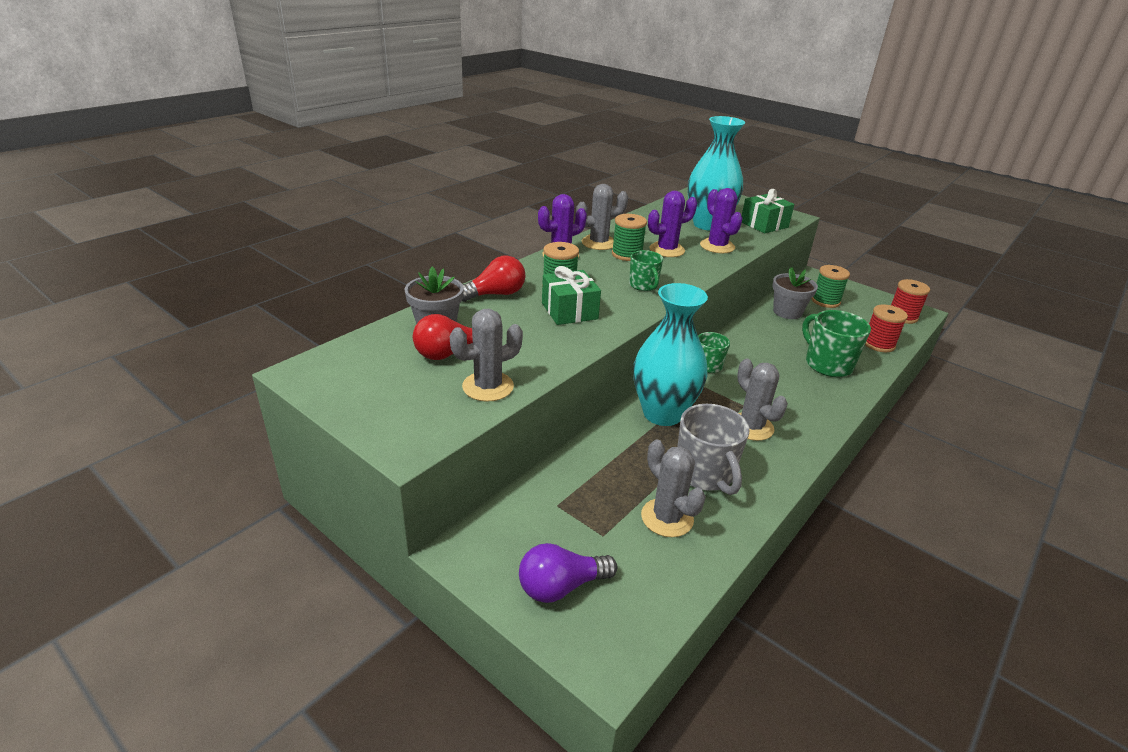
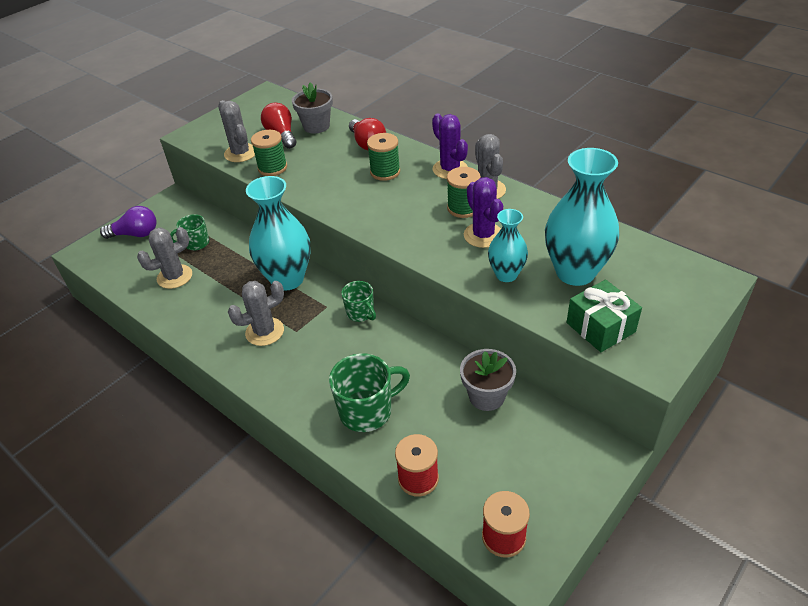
camera: 95 degrees right, 10 degrees up
purple light bulb [519,543,617,603] -> purple light bulb turned 105 degrees clockwise [100,206,157,239]
green gift [542,266,601,325] -> none
green mug [629,250,663,291] -> green mug moved to [170,214,209,250]
grey mug [677,404,749,495] -> none
purple cactus [700,188,743,253] -> turquoise vase [488,209,528,282]
green spool [812,265,850,308] -> green spool moved to [251,130,287,176]

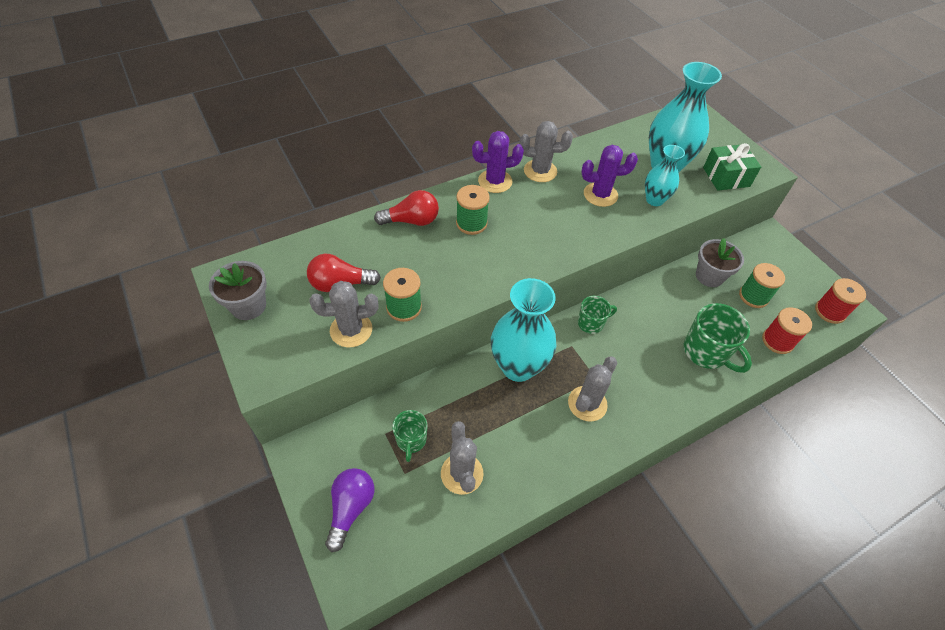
camera: 75 degrees left, 10 degrees up
grey cactus [228,281,284,346] -> grey cactus turned 45 degrees clockwise [568,357,617,421]
grey flower pot [292,82,333,134] -> grey flower pot moved to [209,261,267,320]
green mug [329,353,410,432] -> green mug turned 150 degrees clockwise [684,303,752,373]
green spool [447,167,481,218] -> green spool moved to [739,263,785,308]

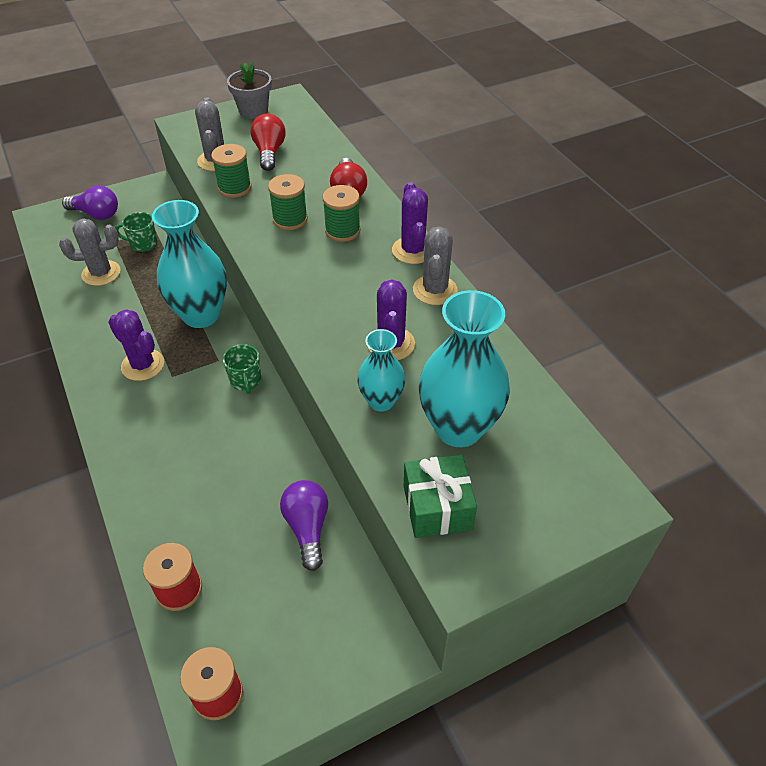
camera: 95 degrees right, 5 degrees down
grey cactus [568,357,617,421] -> purple cactus [108,309,164,381]
green mug [684,303,752,373] -> none
grey flower pot [696,238,744,287] -> purple light bulb [280,480,328,571]
green spool [739,263,785,308] -> green spool moved to [268,174,308,230]

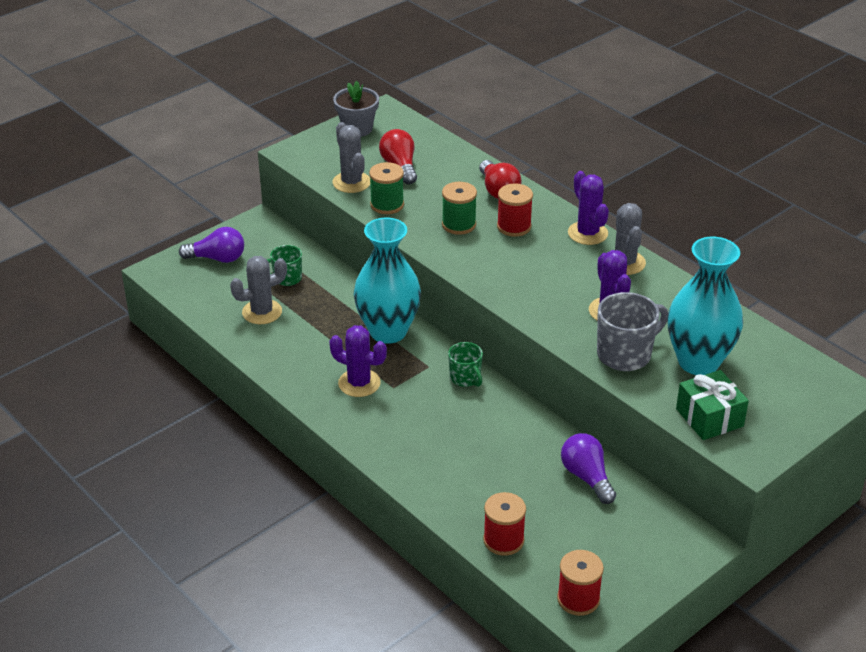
camera: 15 degrees left, 10 degrees down
green spool [322,185,360,242] -> red spool [497,183,533,237]
turquoise vase [357,329,406,412] -> grey mug [597,292,668,371]

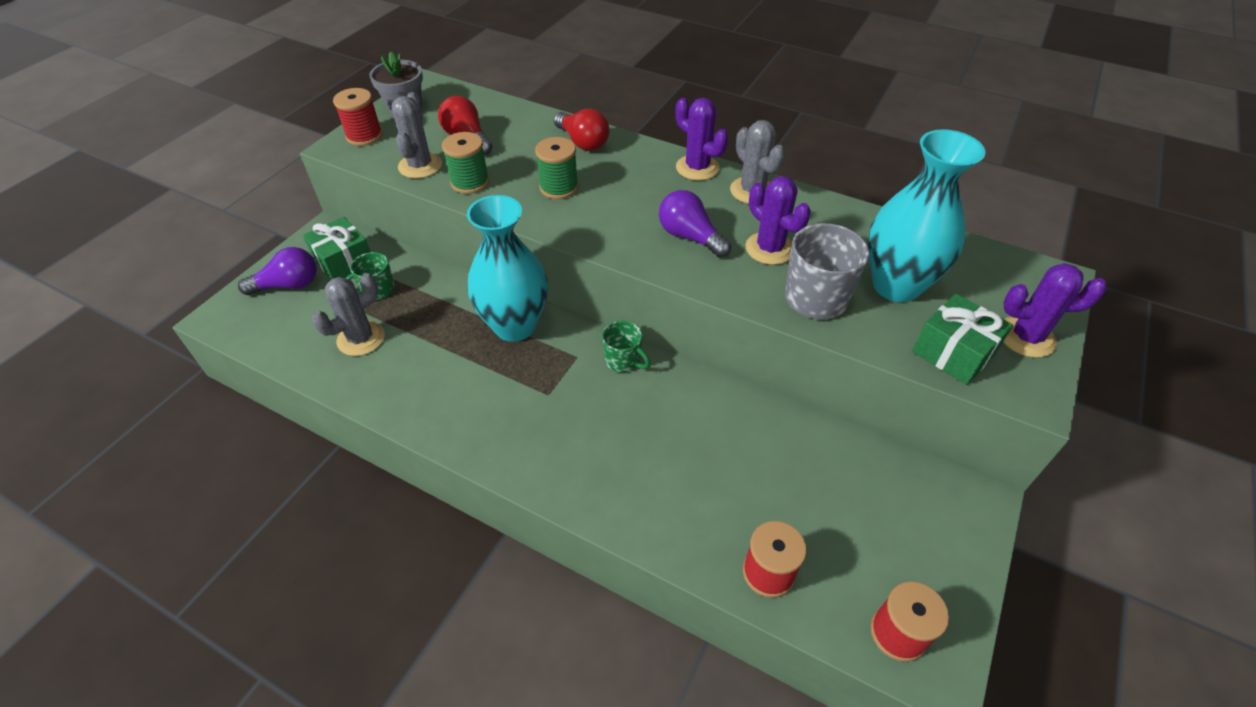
camera: 20 degrees left, 10 degrees up
purple cactus [329,325,387,397] -> purple cactus moved to [1003,263,1107,358]
grey cactus [333,122,370,193] -> grey cactus turned 45 degrees clockwise [392,92,442,179]
red spool [497,183,533,237] -> red spool moved to [333,88,383,146]
purple light bulb [561,433,616,504] -> purple light bulb moved to [659,190,731,258]
none -> green gift [303,217,370,279]

